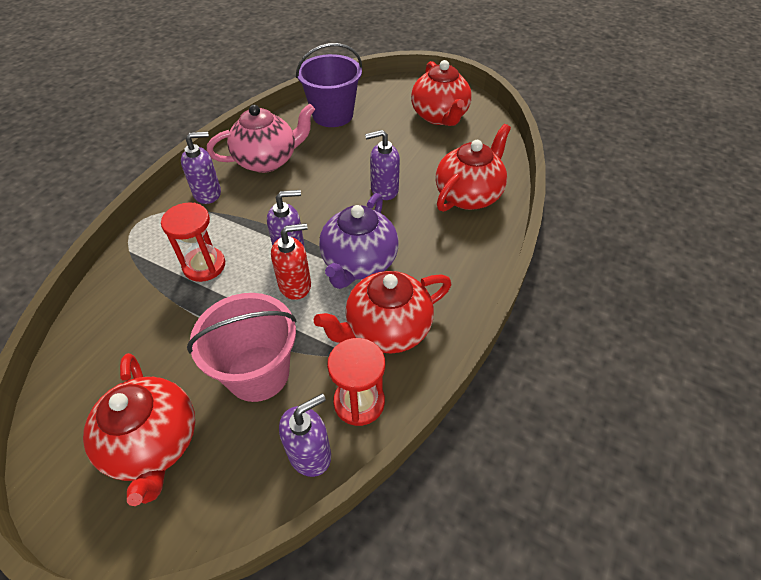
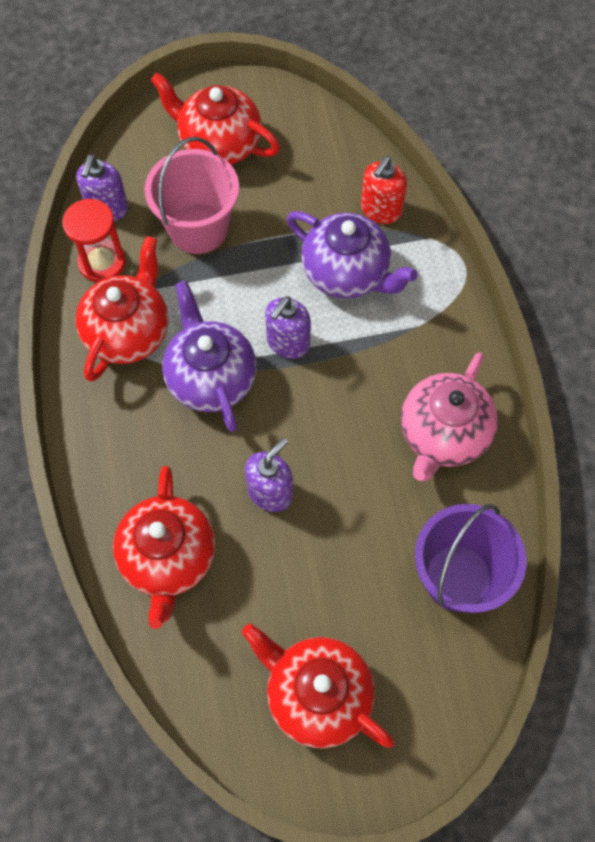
camera: 140 degrees right, 15 degrees up
red hourglass [161,202,225,282] -> purple teapot [287,211,418,298]
purple soap dispenser [181,132,221,204] -> none
red soap dispenser [271,223,311,300] -> red soap dispenser moved to [361,156,407,224]

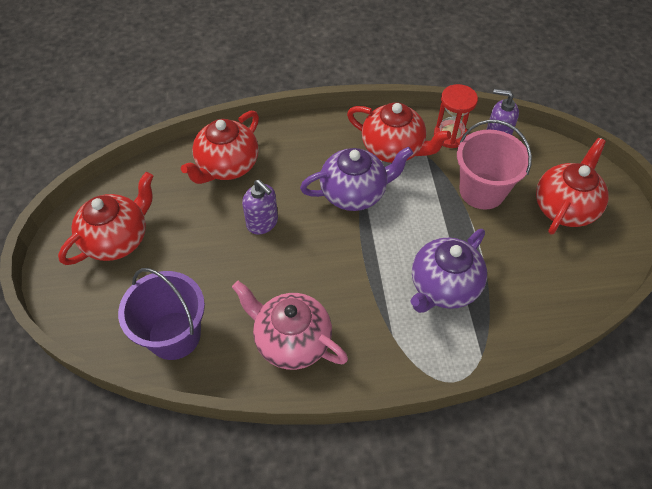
camera: 95 degrees right, 10 degrees down
red teapot [113,466,215,629] -> red teapot turned 60 degrees counterclockwise [181,111,259,184]
purple soap dispenser [265,296,311,359] -> none
red soap dispenser [361,156,407,224] -> none

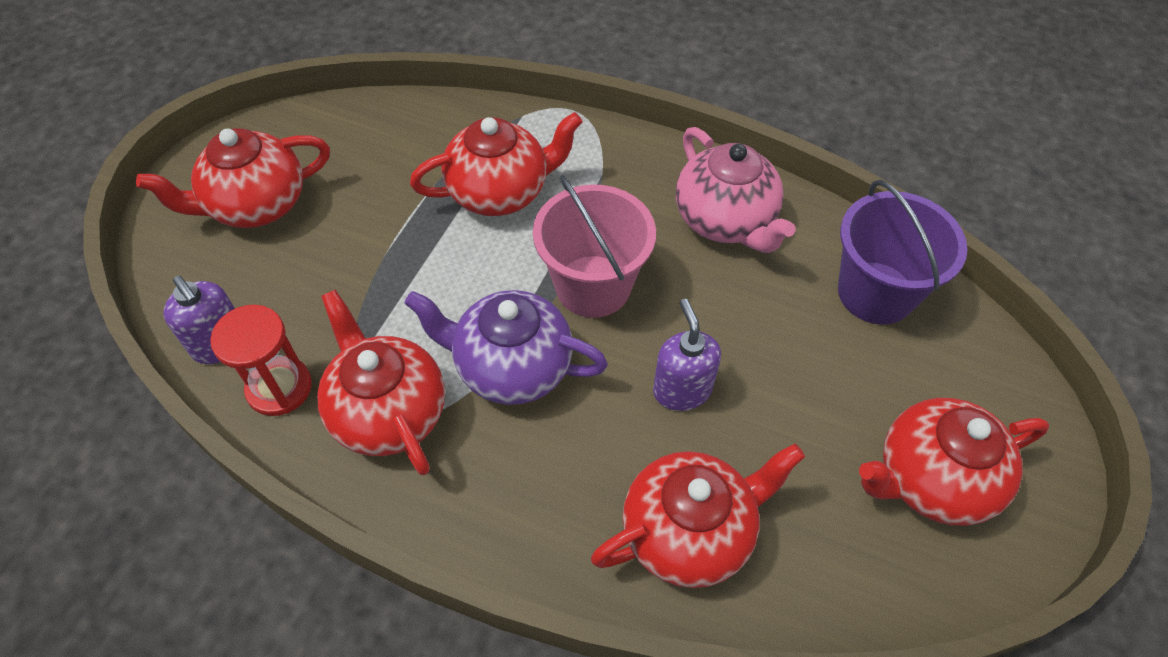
camera: 150 degrees left, 0 degrees up
purple teapot [411,229,487,313] -> red teapot [410,112,583,216]
pink bucket [457,120,532,210] -> pink bucket moved to [533,175,656,318]

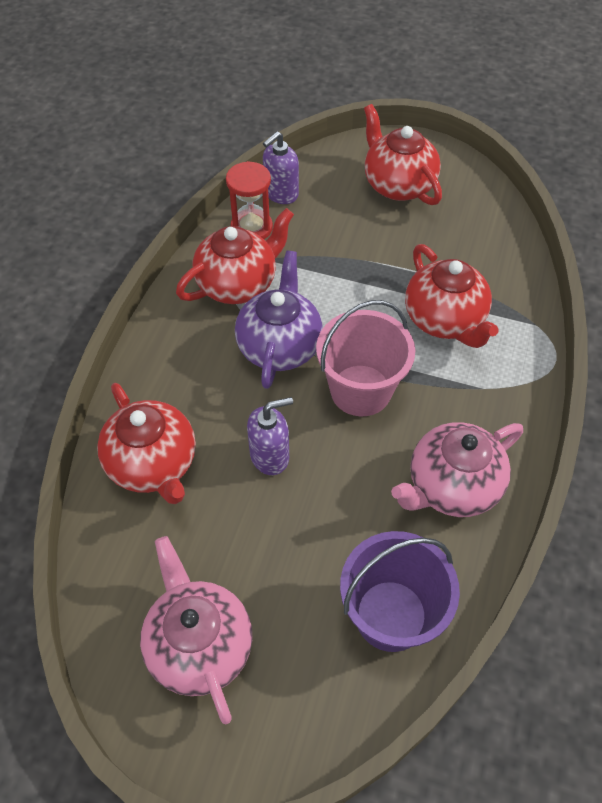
camera: 85 degrees right, 0 degrees up
red teapot [859,398,1049,526] -> pink teapot [140,536,253,724]

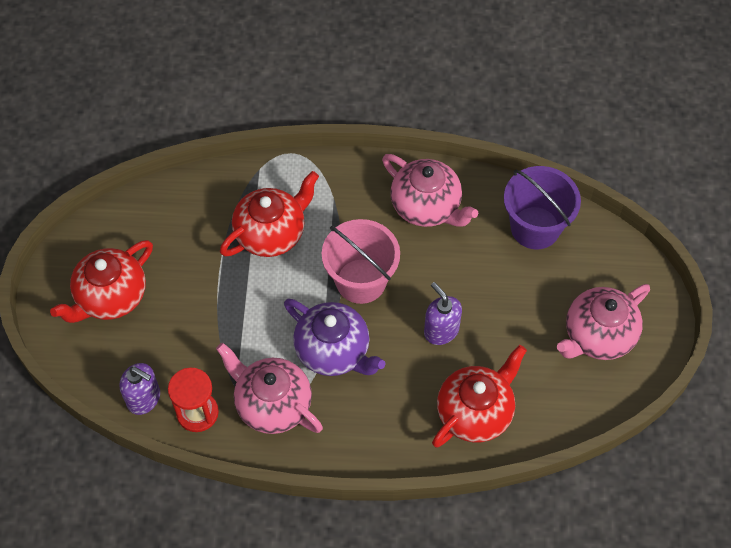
camera: 105 degrees left, 5 degrees up
red teapot [176,208,294,304] -> pink teapot [216,343,323,434]
purple teapot [235,251,323,389] -> purple teapot turned 135 degrees counterclockwise [284,299,385,376]

